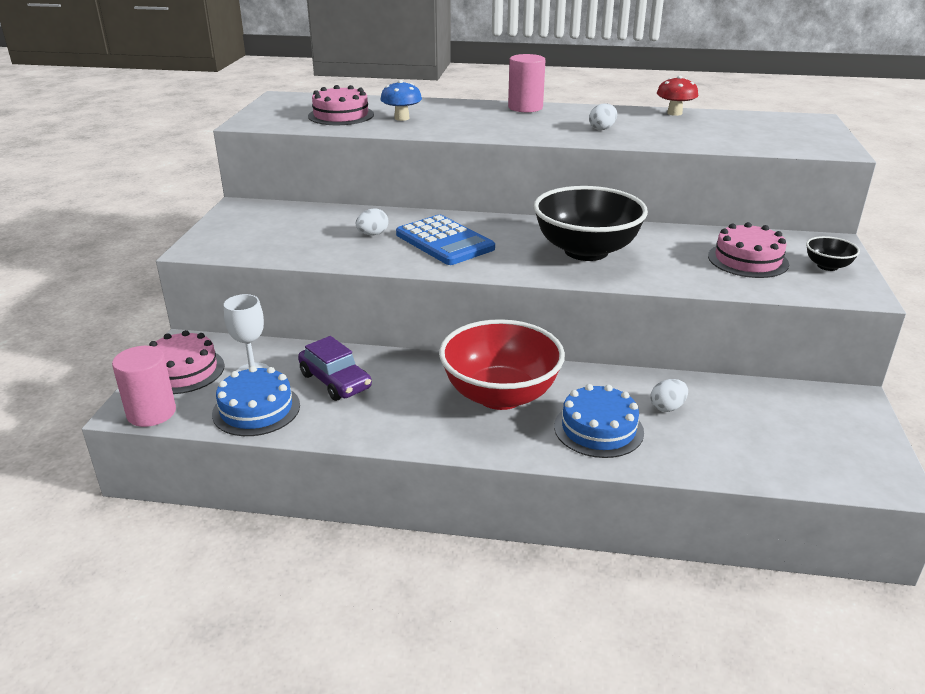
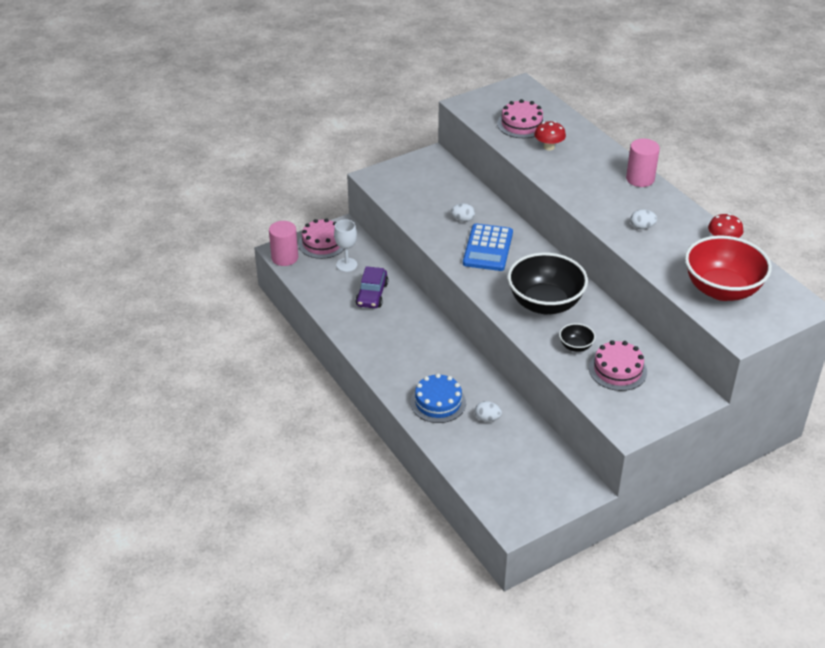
camera: 50 degrees right, 10 degrees up
blue cake [212,366,300,436] -> none
blue mushroom [380,80,422,121] -> red mushroom [534,121,566,151]
red bowl [439,319,565,410] -> red bowl moved to [685,236,772,301]
black bowl [806,236,860,271] -> black bowl moved to [559,323,595,352]

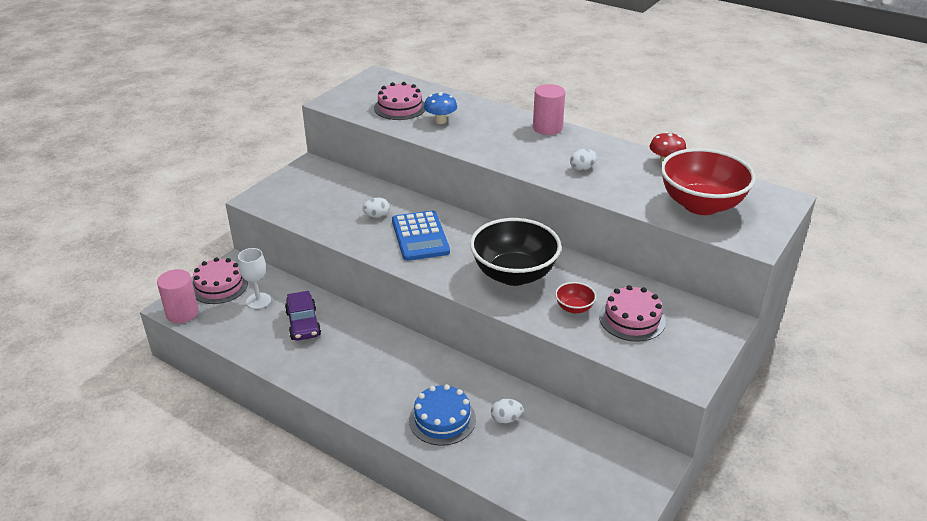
camera: 25 degrees left, 5 degrees down
red mushroom [534,121,566,151] -> blue mushroom [424,92,457,124]
black bowl [559,323,595,352] -> red bowl [555,282,596,314]

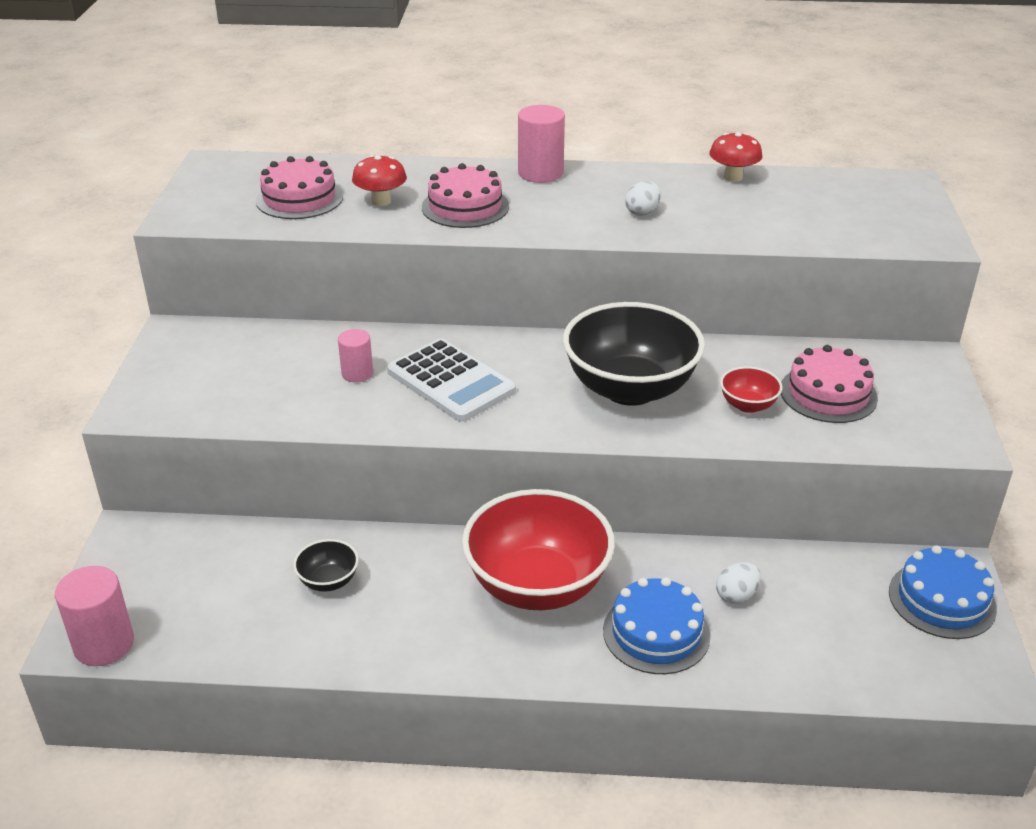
camera: 30 degrees left, 0 degrees up
pink cake [192,257,248,304] -> pink cake moved to [422,163,509,228]
white goblet [238,248,271,309] -> none
purple car [285,291,321,341] -> black bowl [293,539,359,592]
white egg [362,197,390,218] -> pink cylinder [338,329,373,382]
blue calculator [392,210,450,261] -> white calculator [387,338,516,422]
blue mushroom [424,92,457,124] -> red mushroom [352,155,407,206]
red bowl [661,148,756,215] -> red bowl moved to [462,489,615,610]
none -> blue cake [889,545,997,639]

